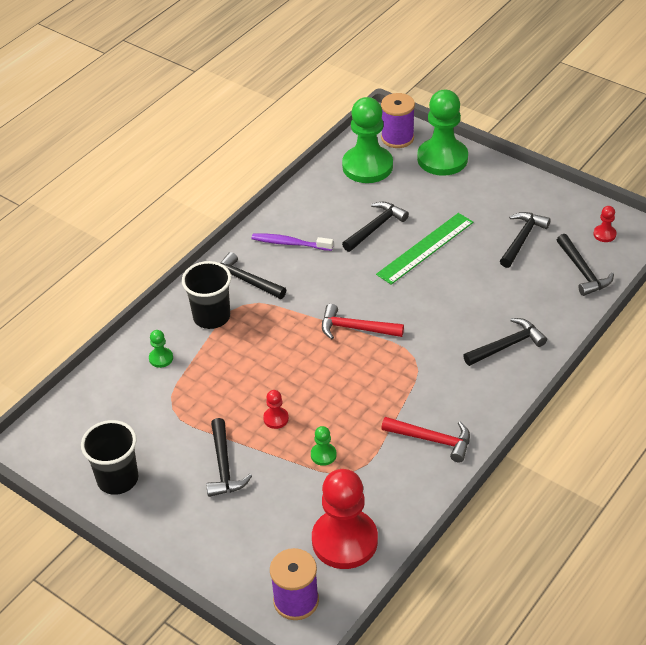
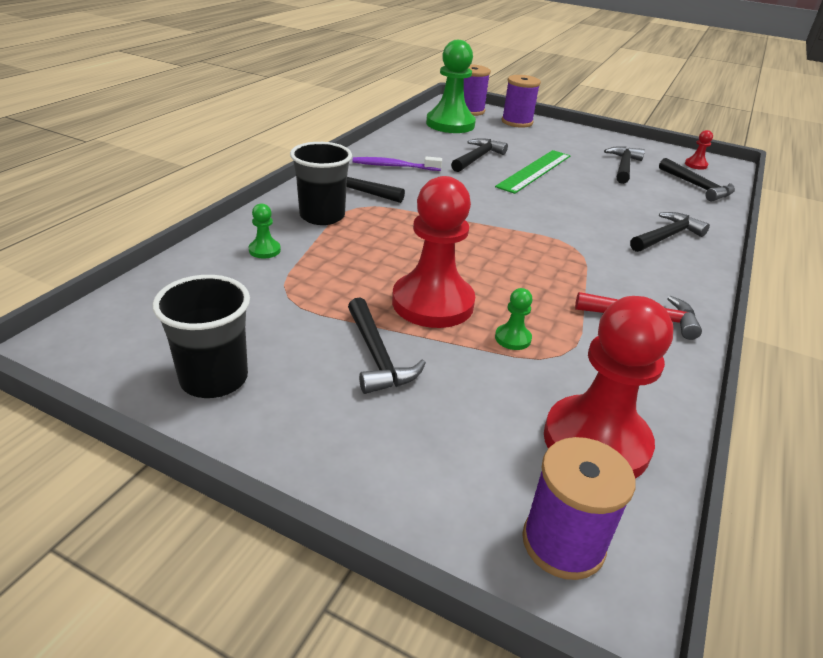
camera: 15 degrees left, 10 degrees down
red pawn [263,390,289,429] -> red pawn [392,176,475,328], size x2.41
red hammer [322,304,404,340] -> none
green pawn [417,90,468,176] -> purple spool [502,75,541,128]

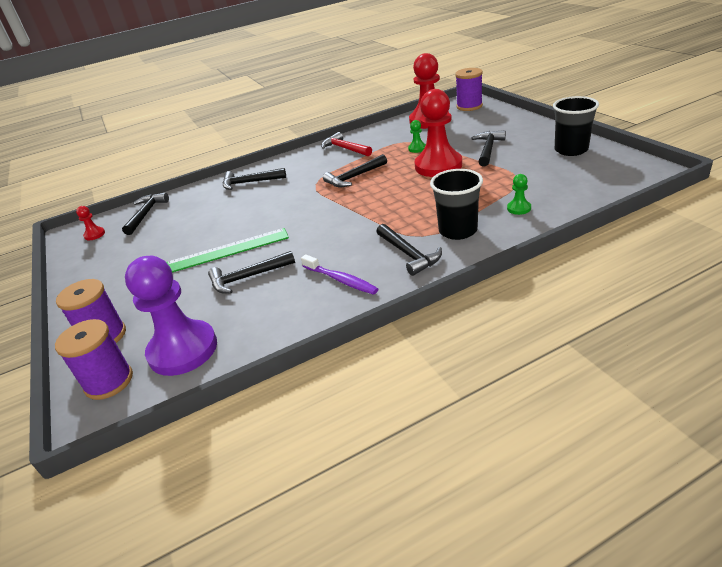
camera: 135 degrees left, 0 degrees up
green pawn [426,40,476,133] -> purple pawn [125,256,217,376]
black hammer [604,146,645,184] -> black hammer moved to [323,154,387,187]

